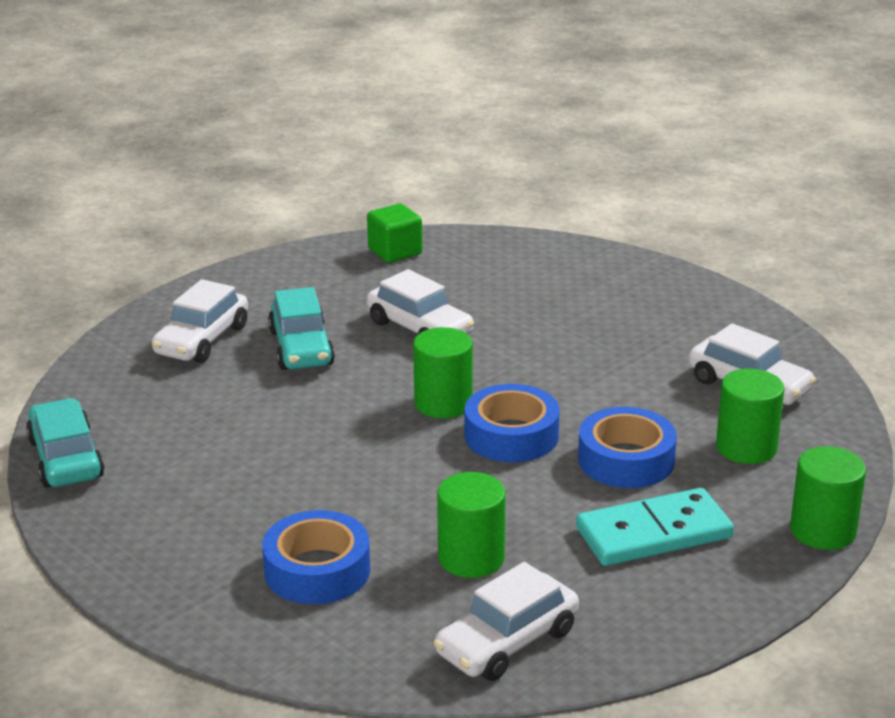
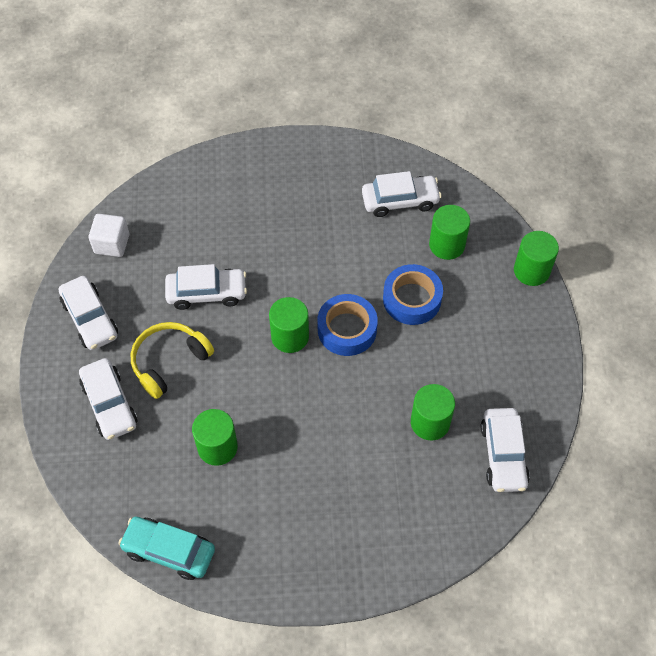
camera: 50 degrees left, 30 degrees up
blue tape [262,510,370,605] -> none
turquoise car [268,287,335,370] -> yellow headphones [131,322,214,399]
green cube [367,203,423,263] -> white cube [89,214,129,257]
turquoise domino [576,488,734,566] -> none
none -> white car [59,276,118,350]
none -> green cylinder [192,409,238,466]

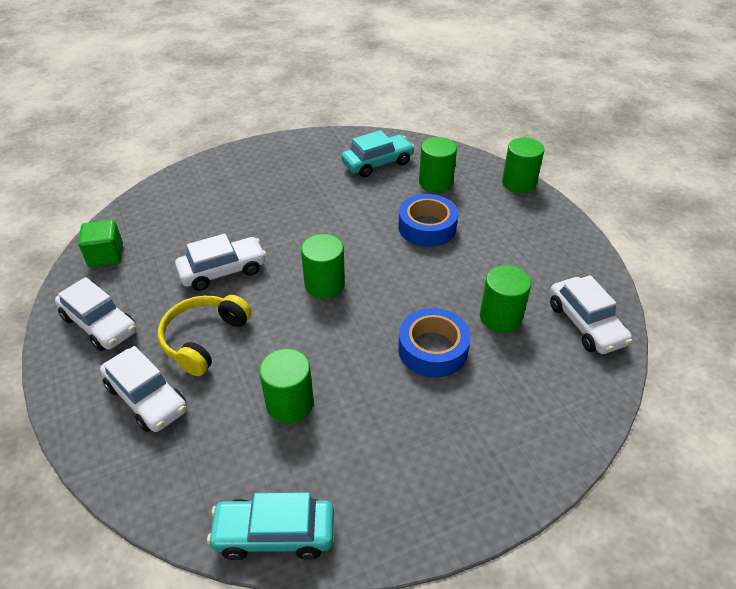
camera: 20 degrees left, 15 degrees down
white cube [89,214,129,257] -> green cube [78,220,123,267]
blue tape [317,294,378,356] -> blue tape moved to [398,308,471,378]
white car [362,171,442,217] -> turquoise car [341,130,415,177]

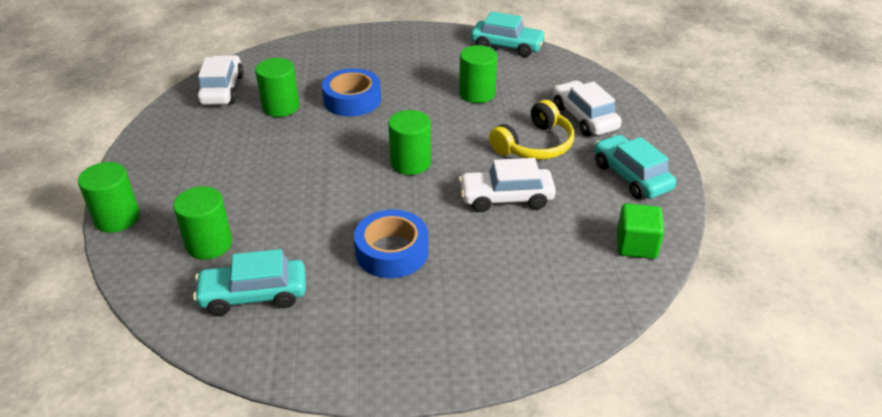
camera: 160 degrees left, 5 degrees down
white car [55,277,137,351] -> turquoise car [594,134,676,199]
blue tape [398,194,458,247] -> blue tape moved to [354,210,428,278]

